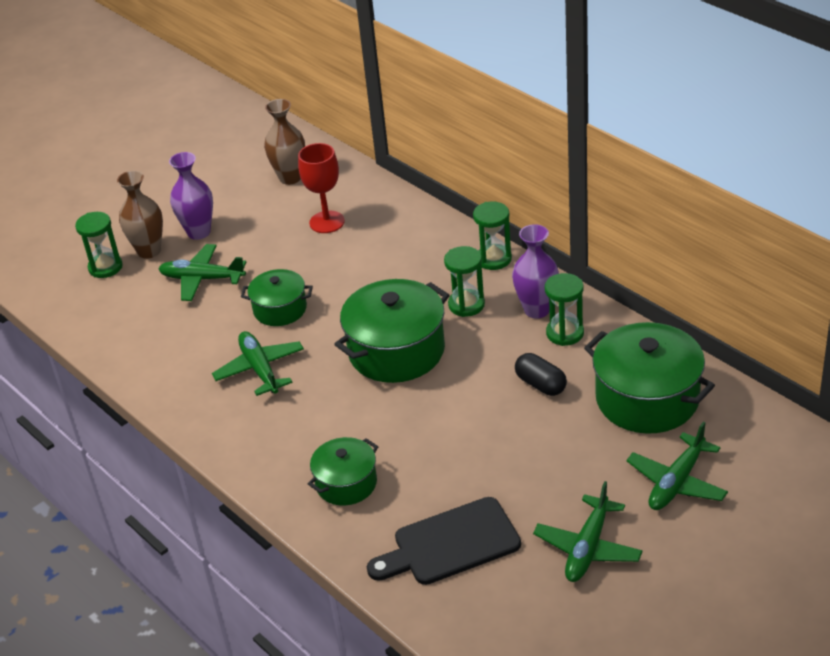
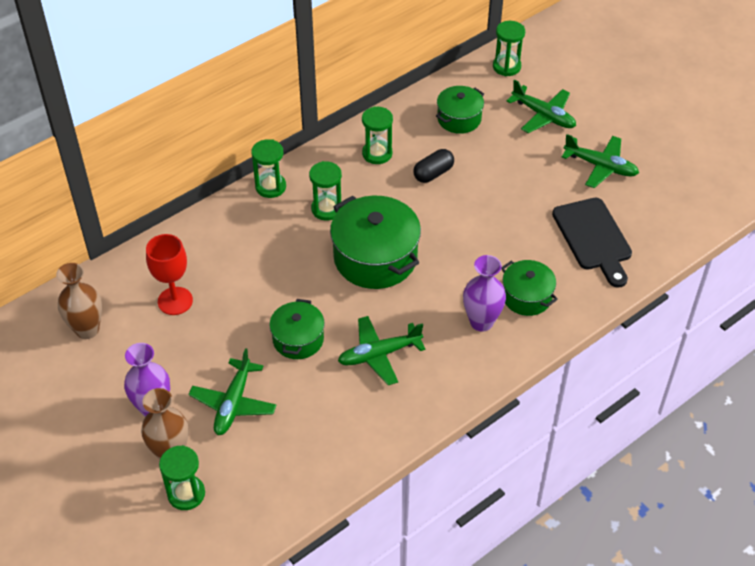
camera: 90 degrees left, 10 degrees up
purple vase [512,224,559,318] -> purple vase moved to [463,255,506,332]
green pot [584,322,715,434] -> green pot [436,86,484,134], size x0.58
none -> green hourglass [493,21,525,76]

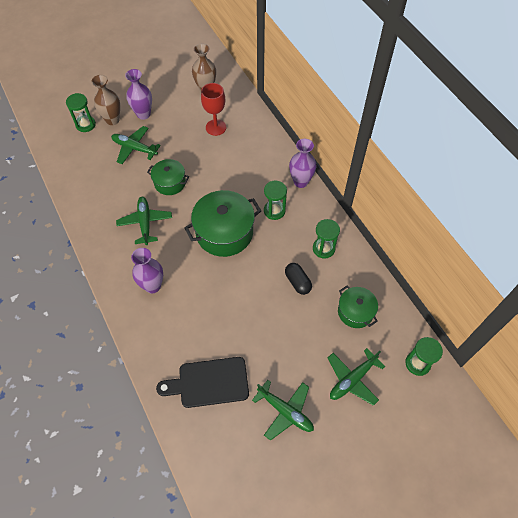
camera: 100 degrees right, 10 degrees up
green hourglass [251,139,286,198] -> purple vase [289,139,316,188]
green pot [501,260,558,316] -> none
green plane [562,134,639,188] -> green plane turned 90 degrees counterclockwise [252,380,314,441]

